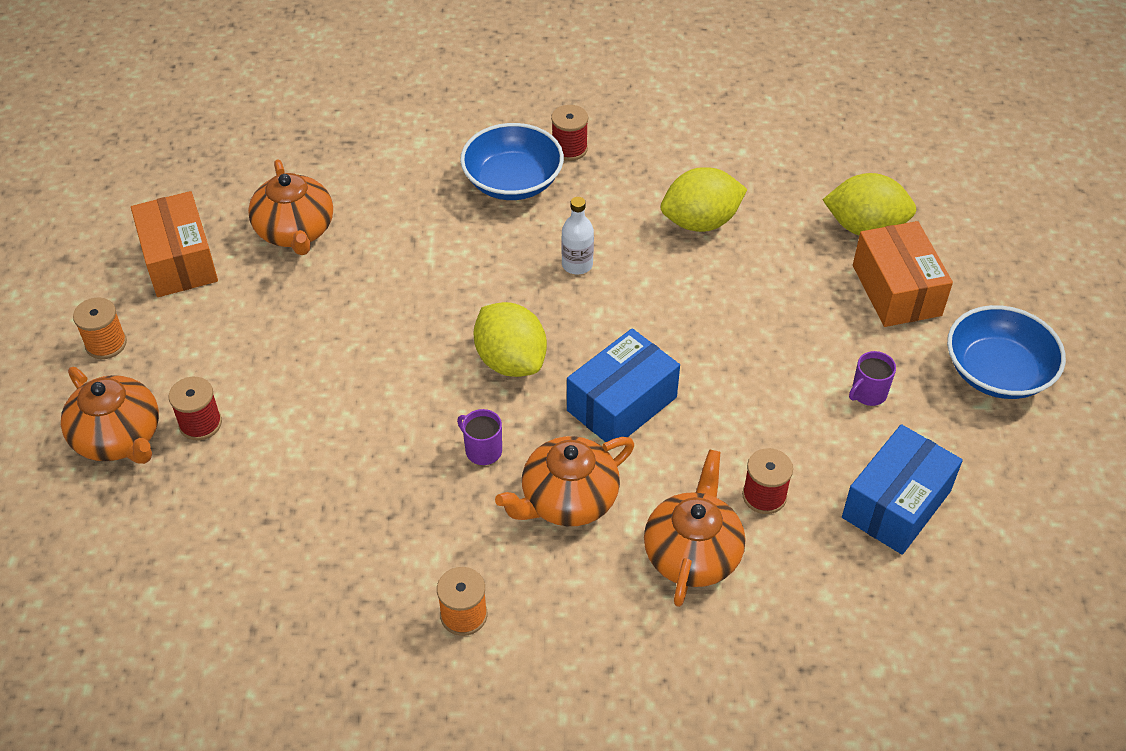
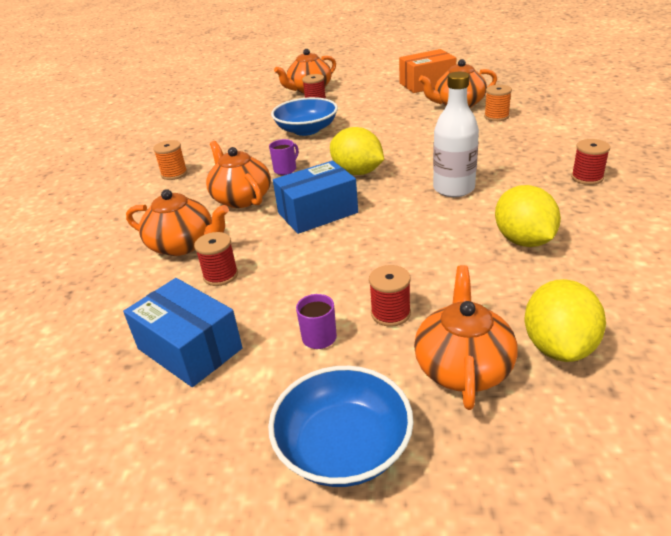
camera: 95 degrees right, 15 degrees down
orange spool [73,298,127,359] -> orange spool moved to [484,85,512,121]
blue bowl [460,123,564,200] -> blue bowl moved to [271,97,338,136]
yellow lemon [473,302,547,377] -> yellow lemon turned 75 degrees clockwise [330,127,384,175]
white bottle [561,197,594,274] -> white bottle [433,72,479,197], size x1.70
blue box [567,328,680,442] -> blue box turned 75 degrees counterclockwise [273,161,358,234]
orange box [853,221,953,327] -> orange teapot [414,265,518,410]
none -> red spool [369,265,411,327]

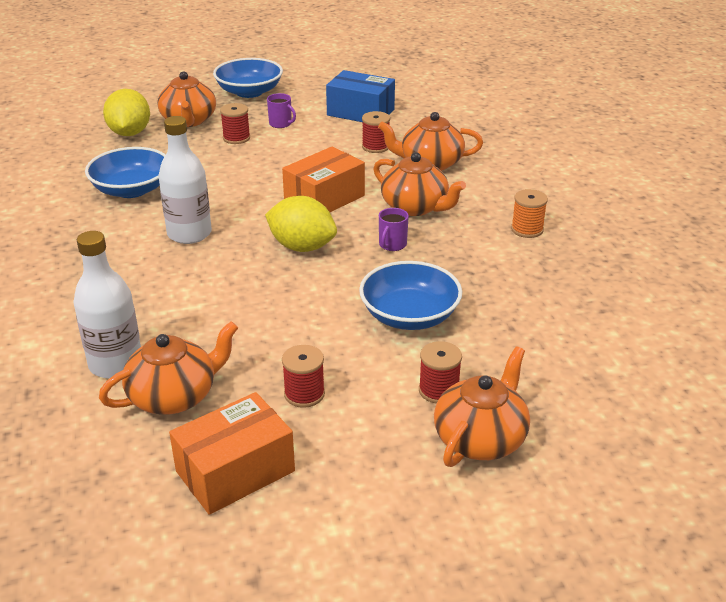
camera: 160 degrees right, 0 degrees up
blue box [273,161,358,234] -> orange box [282,146,365,212]
orange spool [484,85,512,121] -> white bottle [73,231,141,379]
yellow lemon [495,185,561,247] -> blue bowl [85,147,166,198]
red spool [571,139,610,185] -> red spool moved to [282,345,325,408]

